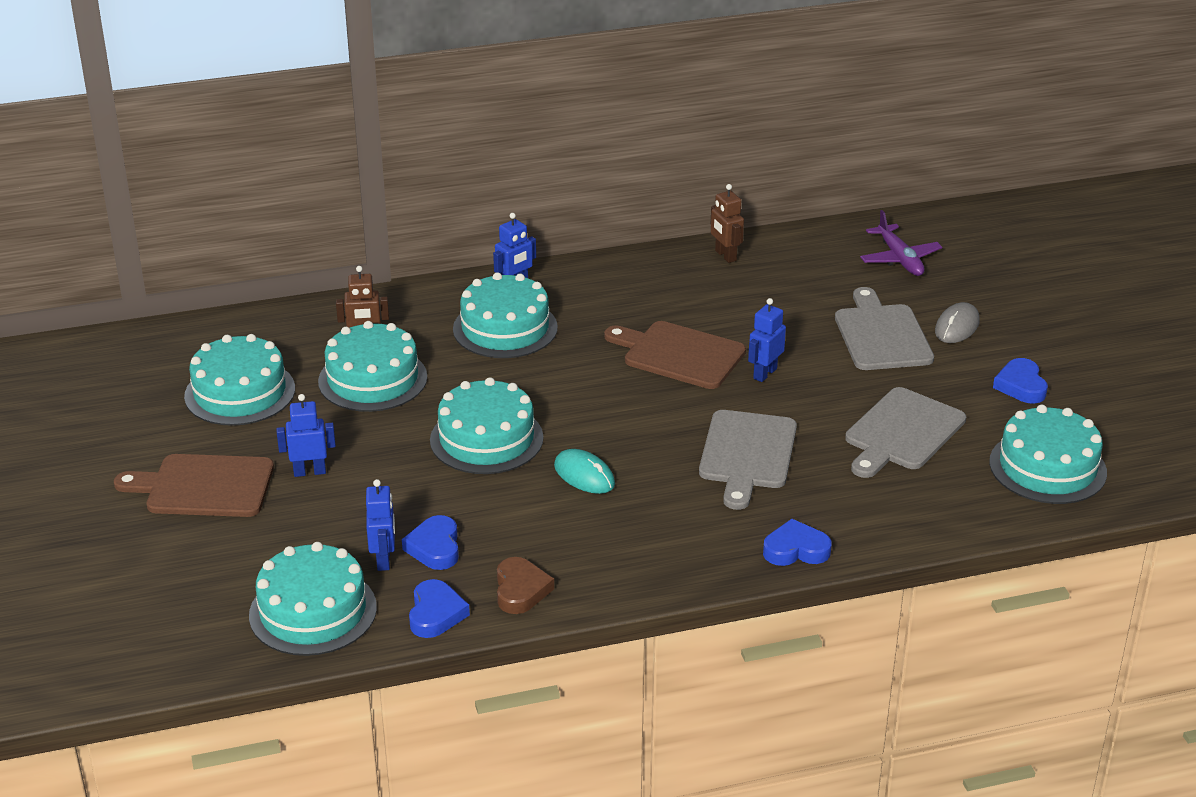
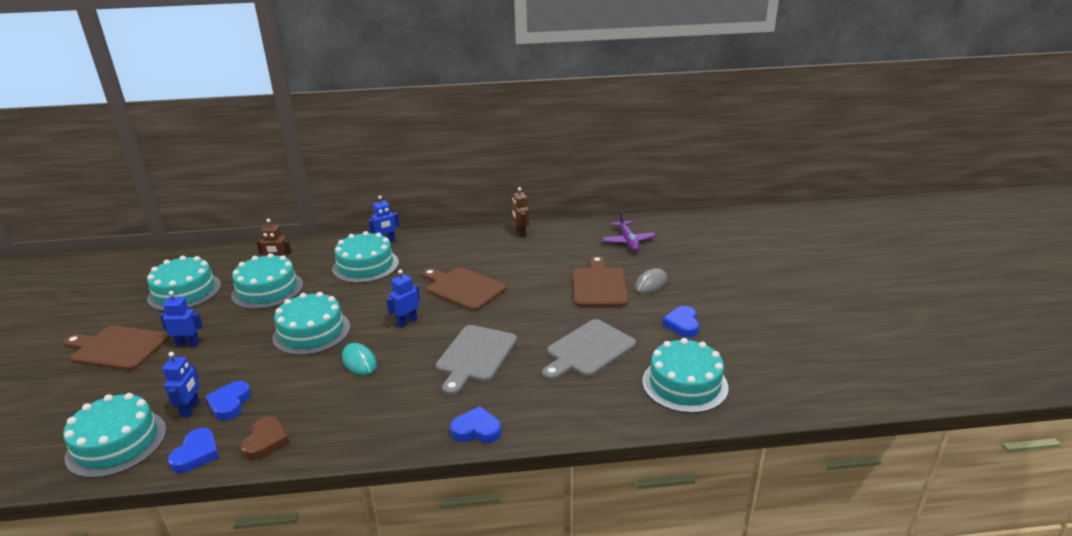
camera: 10 degrees right, 5 degrees down
blue robot [748,298,786,382] -> blue robot moved to [386,269,420,328]
grey cutting board [835,287,934,370] -> brown cutting board [573,256,628,307]

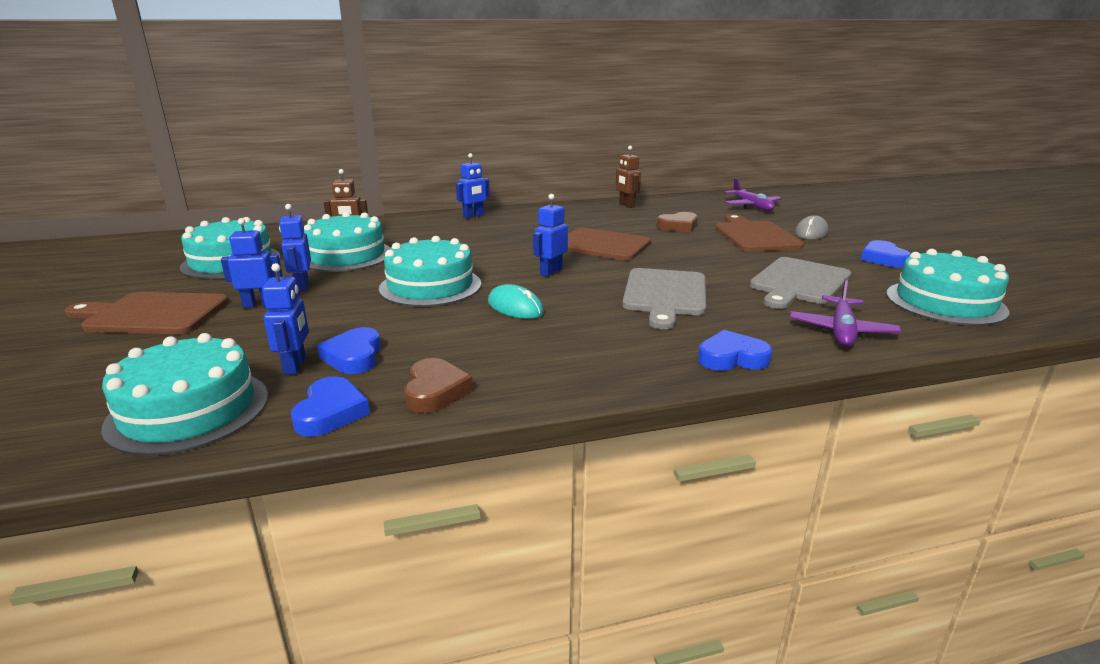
camera: 10 degrees left, 5 degrees down
turquoise cake [332,231,399,283] -> none
none -> blue robot [279,204,311,291]
none -> brown heart [657,212,698,232]
none -> purple plane [790,278,901,347]

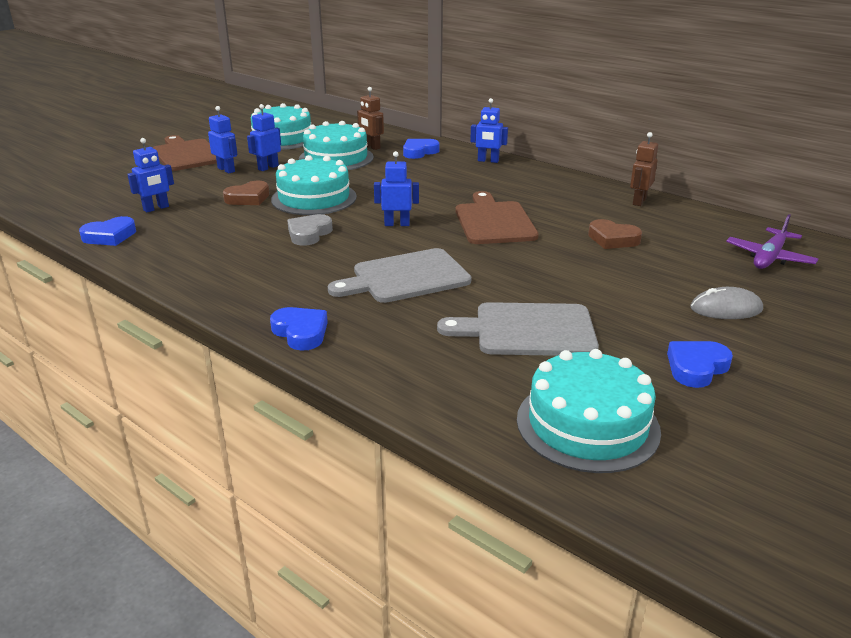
camera: 55 degrees right, 5 degrees up
turquoise cake [101,333,268,456] -> none
blue heart [317,327,381,374] -> blue heart moved to [403,139,440,159]
brown heart [404,358,473,413] -> brown heart moved to [223,181,270,205]
turquoise mouse [488,284,544,319] -> grey heart [287,214,333,246]
brown cutting board [715,214,804,252] -> none
purple plane [790,278,901,347] -> none

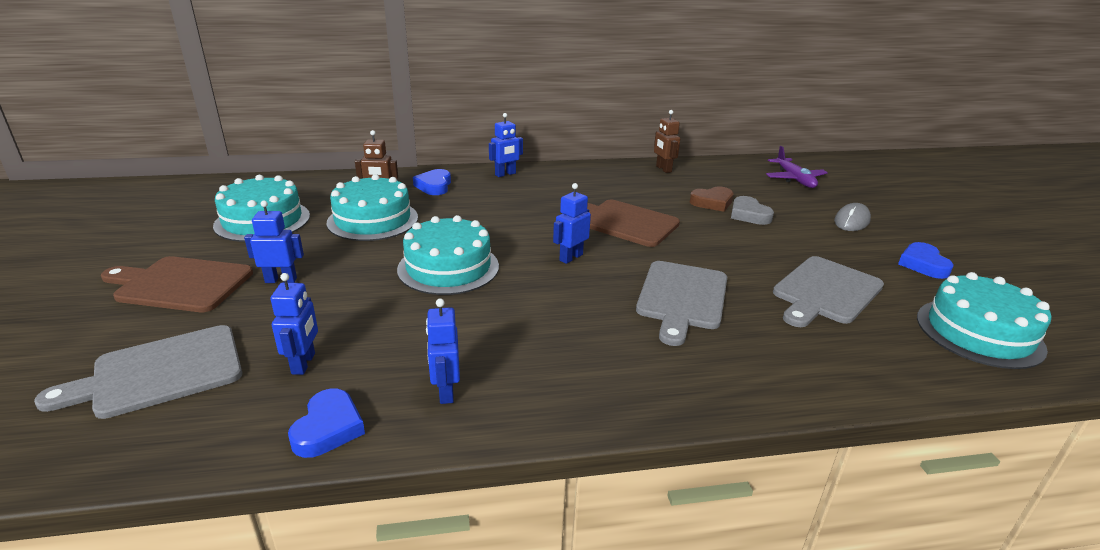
camera: 50 degrees left, 0 degrees up
brown heart [223,181,270,205] -> none
blue robot [247,104,281,171] -> blue robot moved to [426,299,460,404]
blue heart [270,307,328,351] -> none
grey heart [287,214,333,246] -> grey heart moved to [731,196,774,225]
none -> grey cutting board [34,325,242,419]

